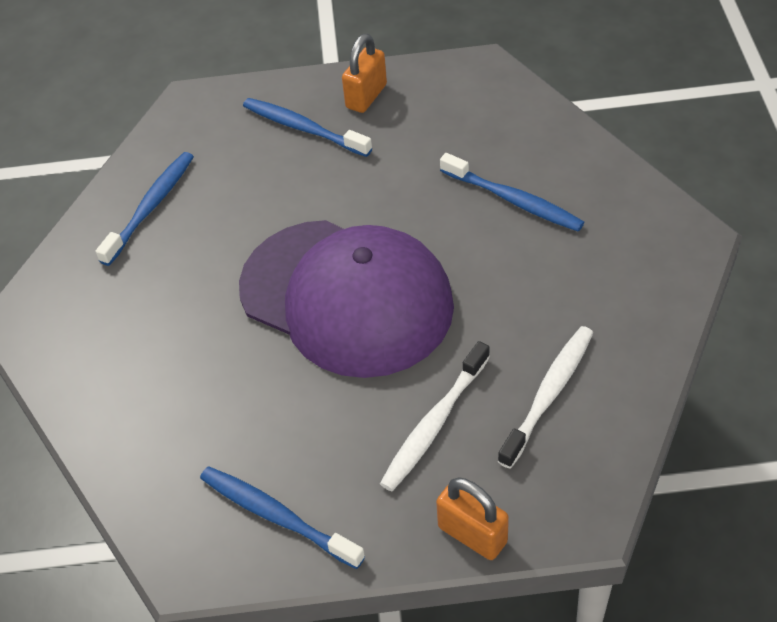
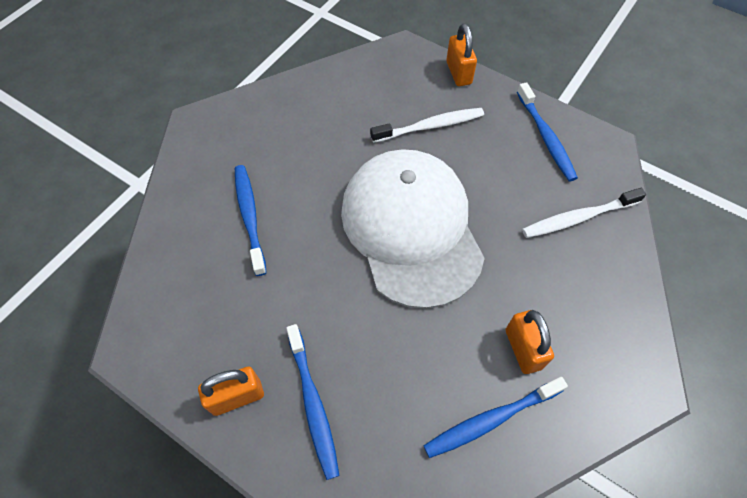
camera: 145 degrees left, 10 degrees up
purple cap [239,220,454,378] -> white cap [341,149,485,309]
white toothbrush [498,326,593,469] -> white toothbrush moved to [522,188,646,238]
none -> orange padlock [506,310,554,374]

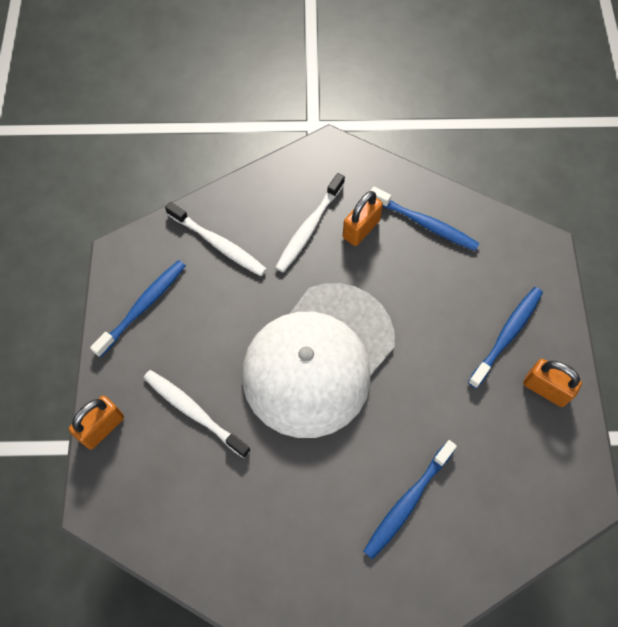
camera: 125 degrees left, 5 degrees up
none -> white toothbrush [275,173,345,272]

